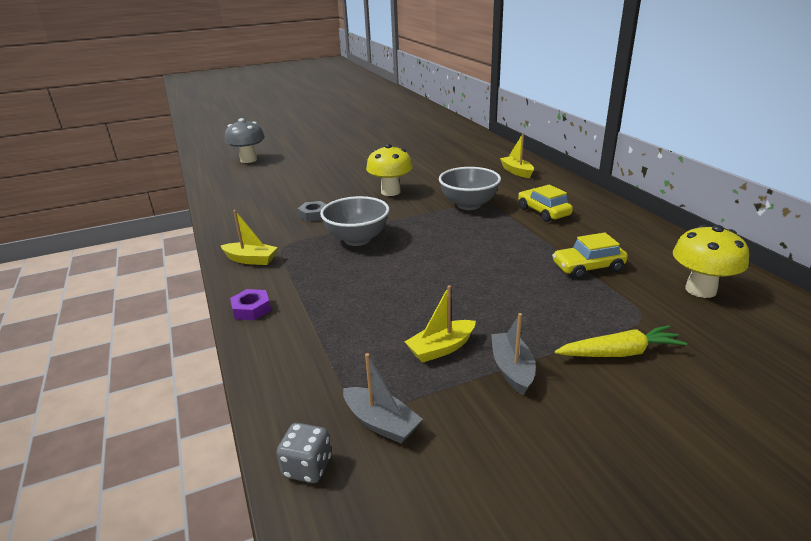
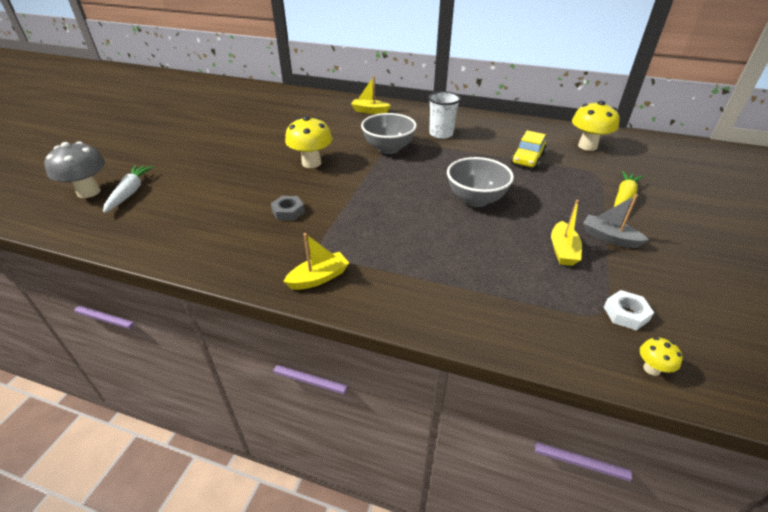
camera: 50 degrees left, 10 degrees up
purple nut [230,289,271,320] -> none
grey dice [277,423,331,483] -> yellow mushroom [640,337,683,376]
grey bowl [320,196,389,246] -> grey bowl moved to [447,157,514,207]
grey boat [343,353,422,444] -> white nut [604,290,654,330]
yellow car [518,185,573,222] -> white cup [428,91,461,139]
none -> white carrot [103,165,154,213]

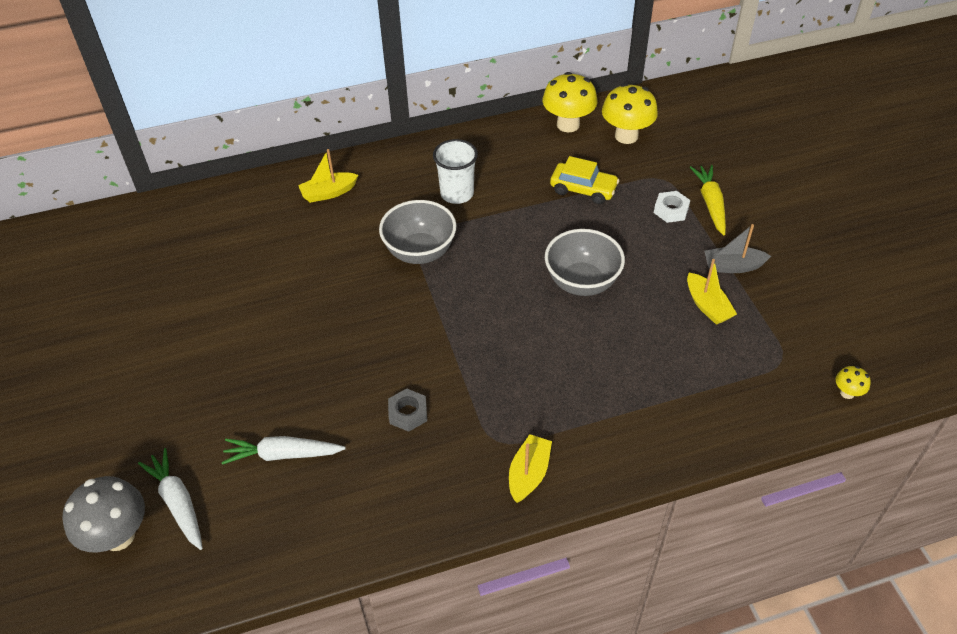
camera: 35 degrees left, 10 degrees up
yellow mushroom [285,116,333,168] -> yellow mushroom moved to [543,72,598,133]
yellow car [511,130,547,169] -> yellow car turned 60 degrees counterclockwise [550,156,619,204]
white nut [604,290,654,330] -> white nut moved to [654,191,690,223]
none -> white carrot [221,436,346,465]

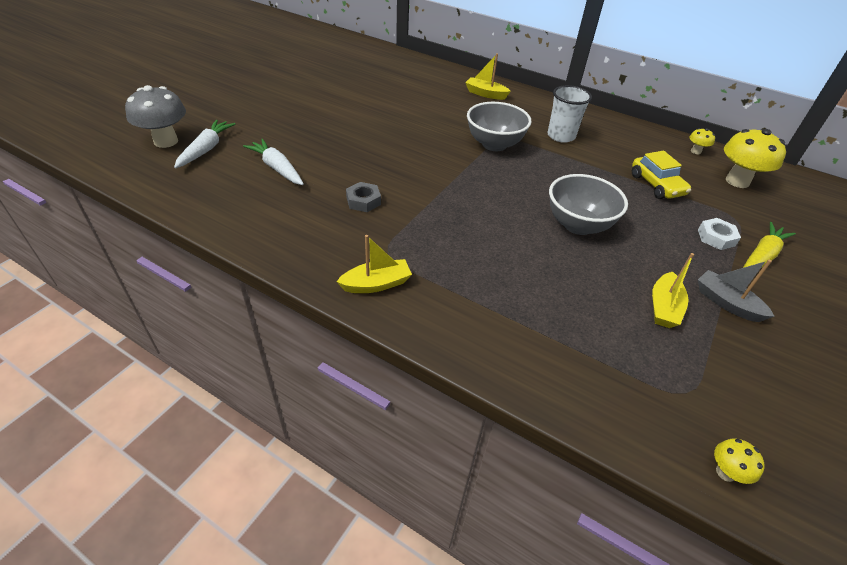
camera: 45 degrees right, 5 degrees down
yellow mushroom [543,72,598,133] -> yellow mushroom [689,128,715,154], size x0.48

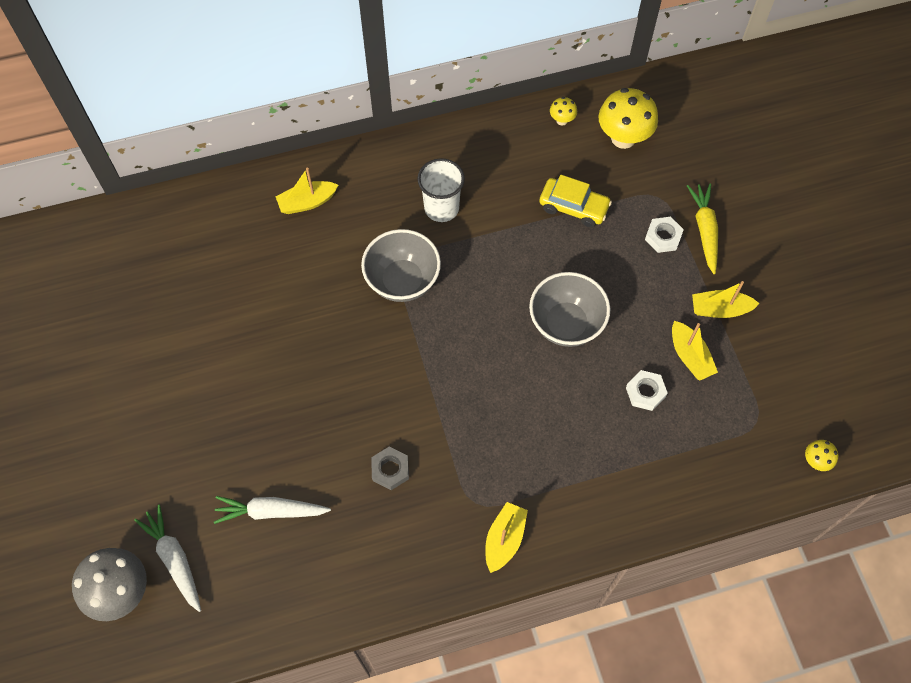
camera: 45 degrees left, 20 degrees up
grey boat [698,260,775,322] -> yellow boat [692,281,760,318]
none -> white nut [626,370,668,411]

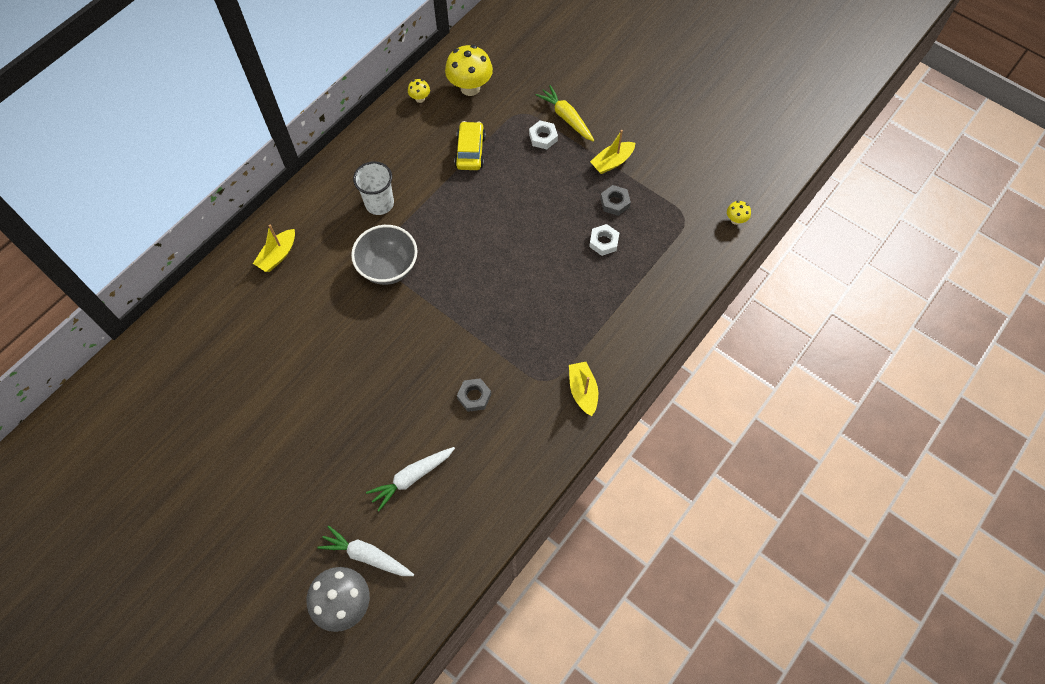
camera: 35 degrees left, 0 degrees up
grey bowl [529,272,610,347] -> none
yellow car [539,175,612,227] -> yellow car turned 75 degrees counterclockwise [454,121,486,170]
yellow boat [672,321,718,381] -> grey nut [600,185,631,216]

